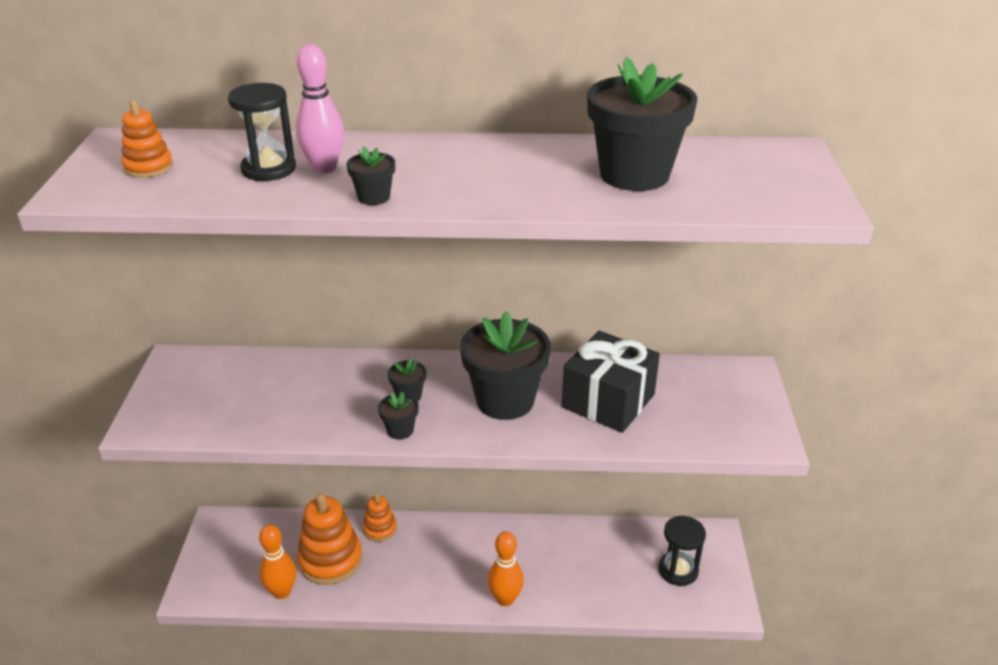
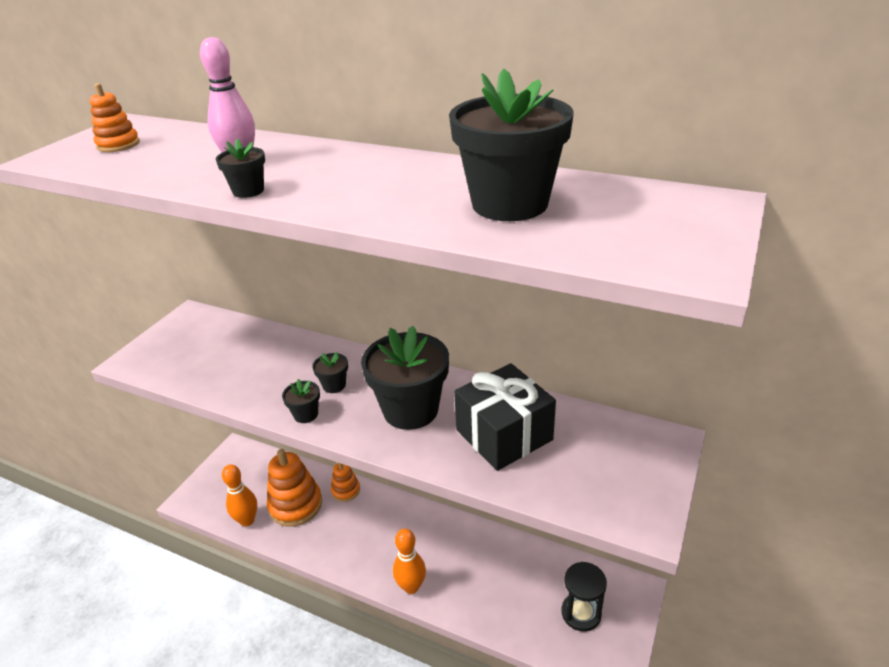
camera: 25 degrees right, 0 degrees up
black hourglass [228,83,296,181] -> none

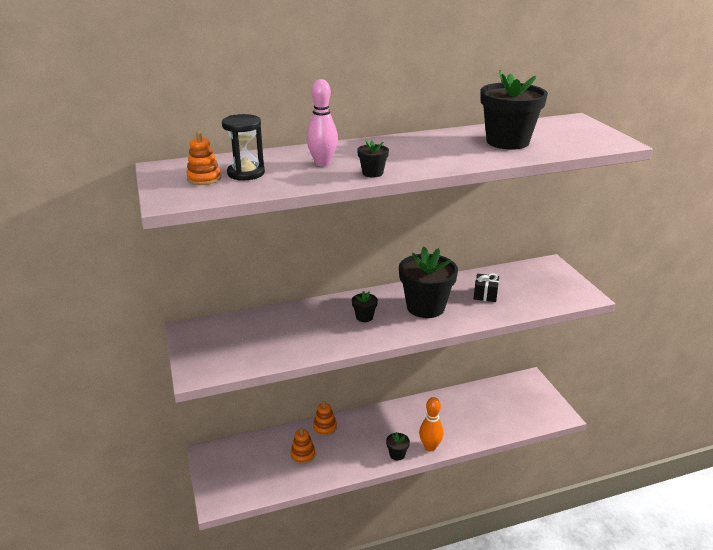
camera: 45 degrees left, 5 degrees down
orange bowling pin [222,464,257,526] -> none
orange stacking toy [267,449,322,527] -> orange stacking toy [291,428,316,464], size x0.55
black flower pot [282,379,320,423] -> black flower pot moved to [386,432,410,461]
black gift [454,363,556,471] -> black gift [474,273,499,302], size x0.51
black hourglass [561,562,607,632] -> black hourglass moved to [222,114,265,181]

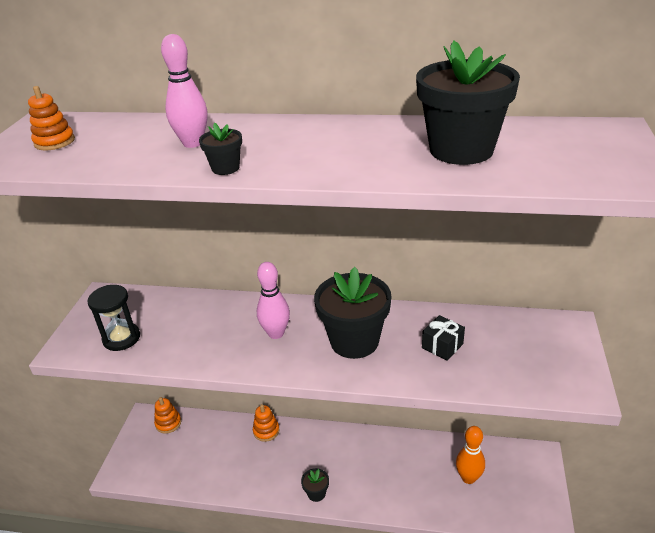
camera: 30 degrees right, 5 degrees up
black hourglass [222,114,265,181] -> black hourglass moved to [87,285,140,351]
orange stacking toy [291,428,316,464] -> orange stacking toy moved to [154,397,181,434]
black flower pot [352,291,378,322] -> pink bowling pin [257,262,290,339]
orange bowling pin [419,397,443,451] -> orange bowling pin moved to [456,426,485,484]

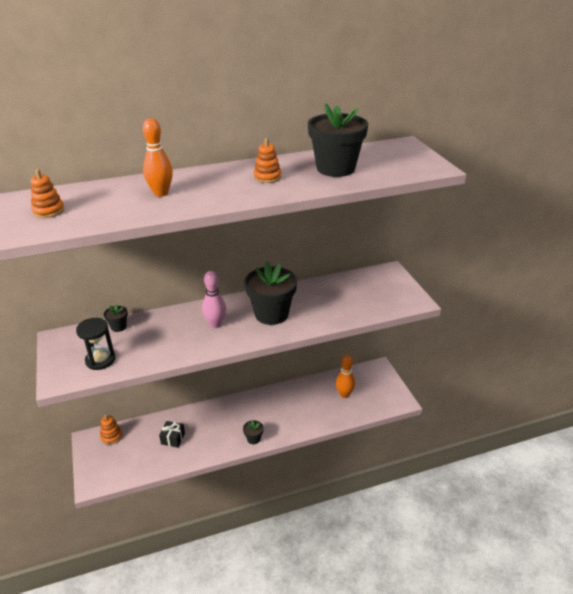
camera: 30 degrees left, 0 degrees up
pink bowling pin [161,34,208,148] -> orange bowling pin [143,118,173,197]
black flower pot [199,123,242,175] -> black flower pot moved to [104,305,128,332]
orange stacking toy [253,404,280,442] -> orange stacking toy moved to [254,138,281,183]
black gift [422,315,465,361] -> black gift moved to [159,421,185,448]

